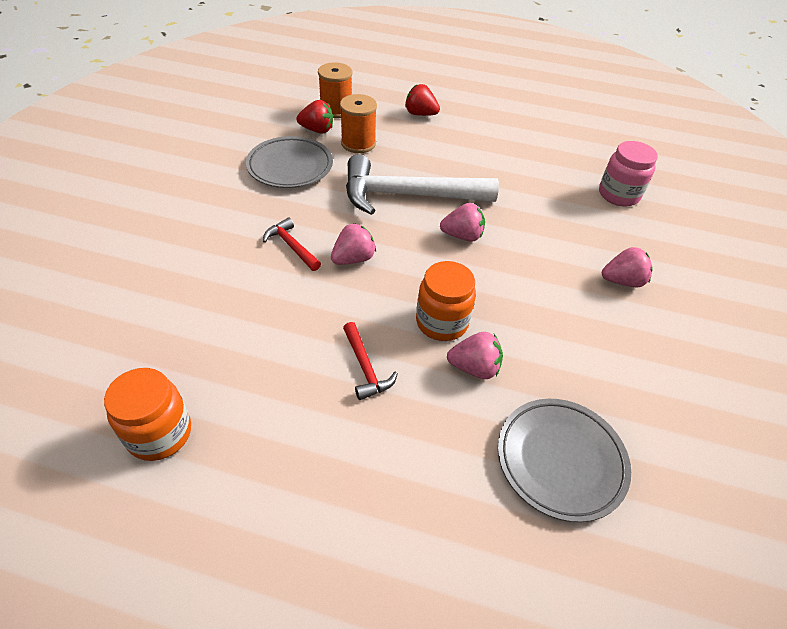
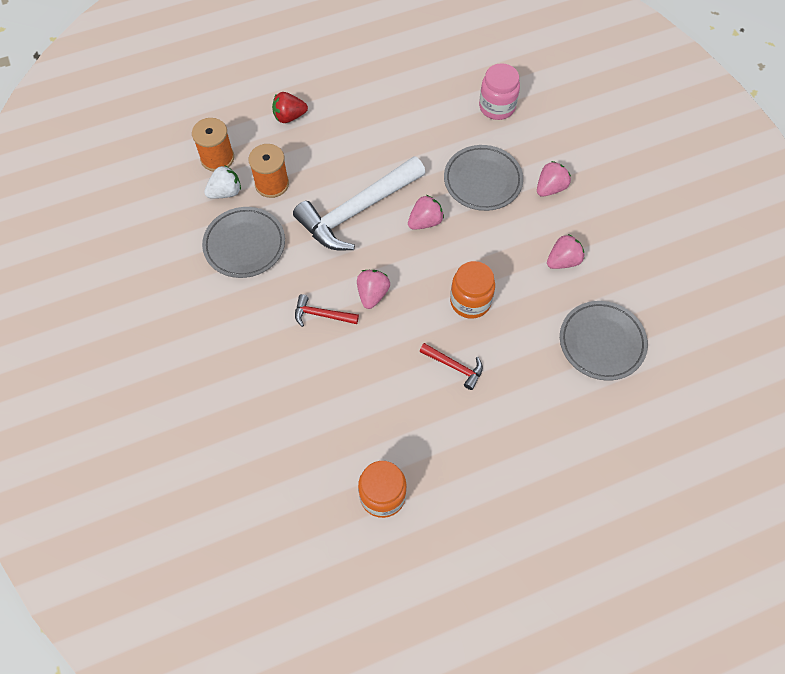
camera: 35 degrees left, 15 degrees up
red strawberry [296,100,333,134] -> white strawberry [204,165,241,199]
pink strawberry [447,332,503,379] -> pink strawberry moved to [547,234,584,269]
none -> grey plate [444,145,523,211]

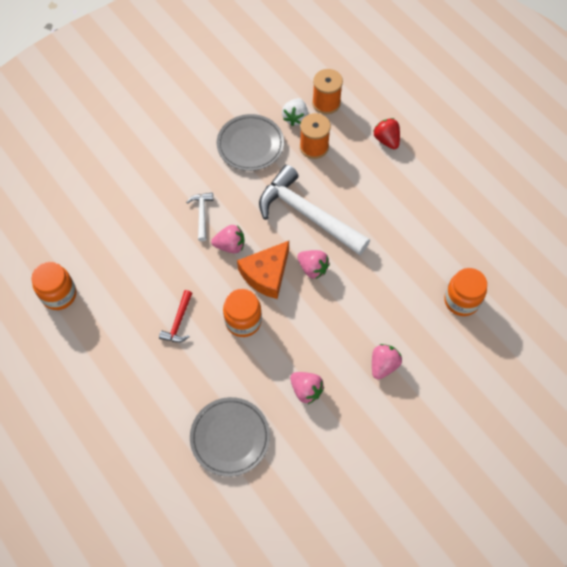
camera: 75 degrees right, 0 degrees up
white strawberry [204,165,241,199] -> white strawberry turned 60 degrees clockwise [282,98,308,126]
red hammer [295,294,359,327] -> white hammer [186,193,213,241]
grey plate [444,145,523,211] -> none
pink jar [479,63,520,120] -> orange jar [444,268,487,316]
pink strawberry [537,161,571,197] -> pink strawberry turned 90 degrees counterclockwise [372,344,402,380]
none -> orange cheese [237,241,289,299]

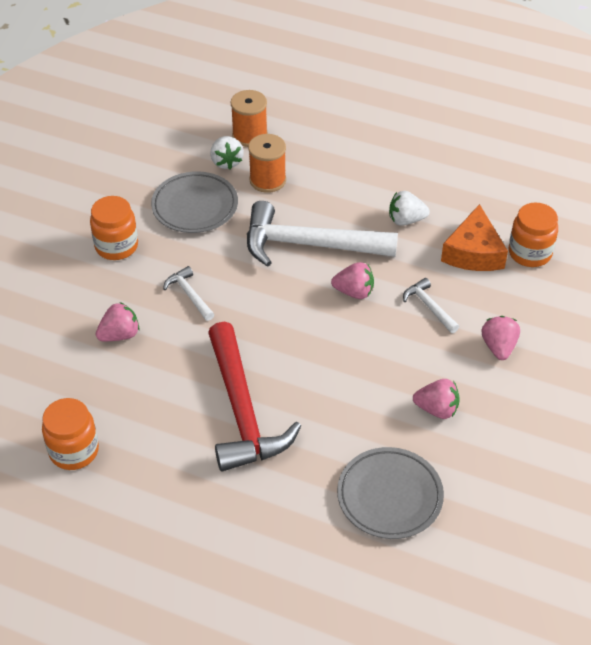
camera: 30 degrees left, 15 degrees down
red hammer [159,290,192,342] -> red hammer [208,322,301,472], size x2.26
pink strawberry [211,225,245,253] -> pink strawberry moved to [96,302,139,341]
orange jar [223,289,262,337] -> orange jar moved to [90,196,138,260]
orange cheese [237,241,289,299] -> orange cheese moved to [441,204,508,271]
red strawberry [374,118,400,149] -> none
none -> white strawberry [389,191,430,226]
none -> white hammer [403,278,459,333]

